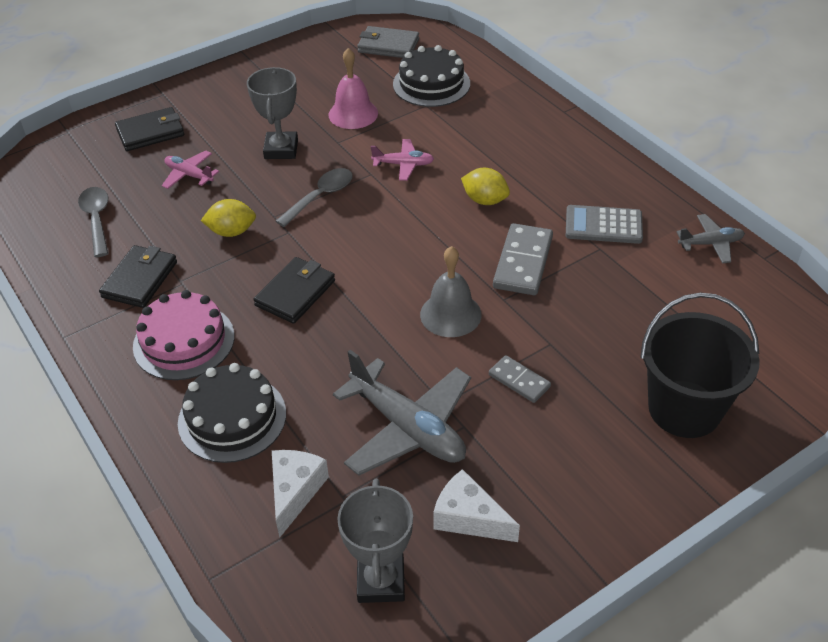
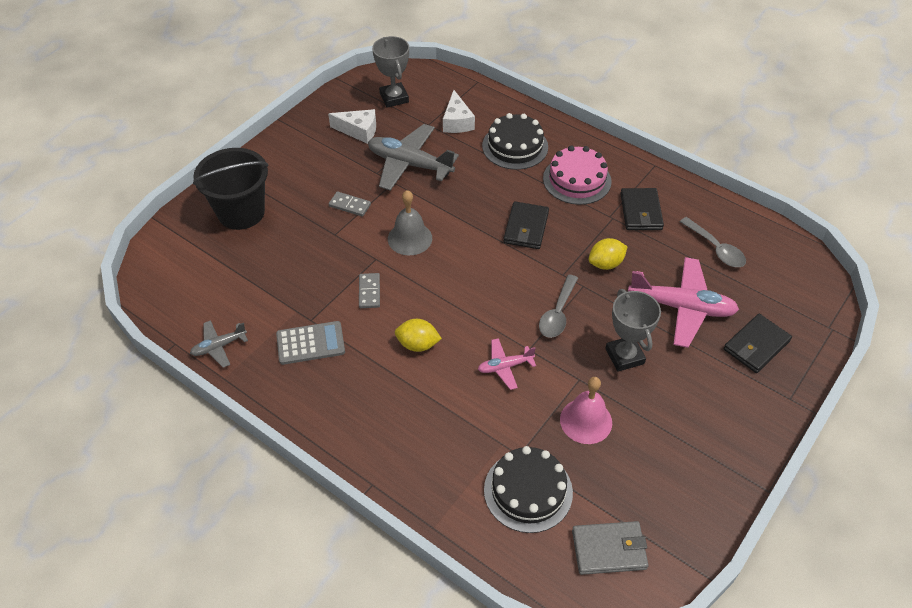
camera: 160 degrees right, 5 degrees up
pink plane [162,151,219,189] -> pink plane [628,257,739,348], size x1.92
grey domino [493,223,553,295] -> grey domino [359,273,380,308], size x0.58

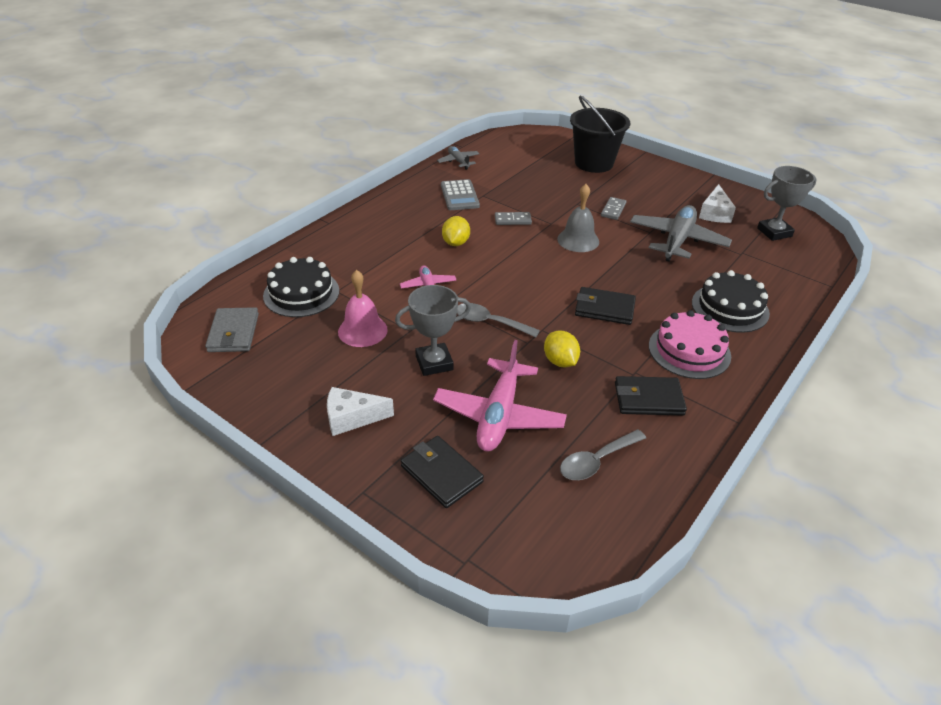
camera: 90 degrees right, 10 degrees down
white cheese [443,90,475,133] -> white cheese moved to [327,387,394,436]

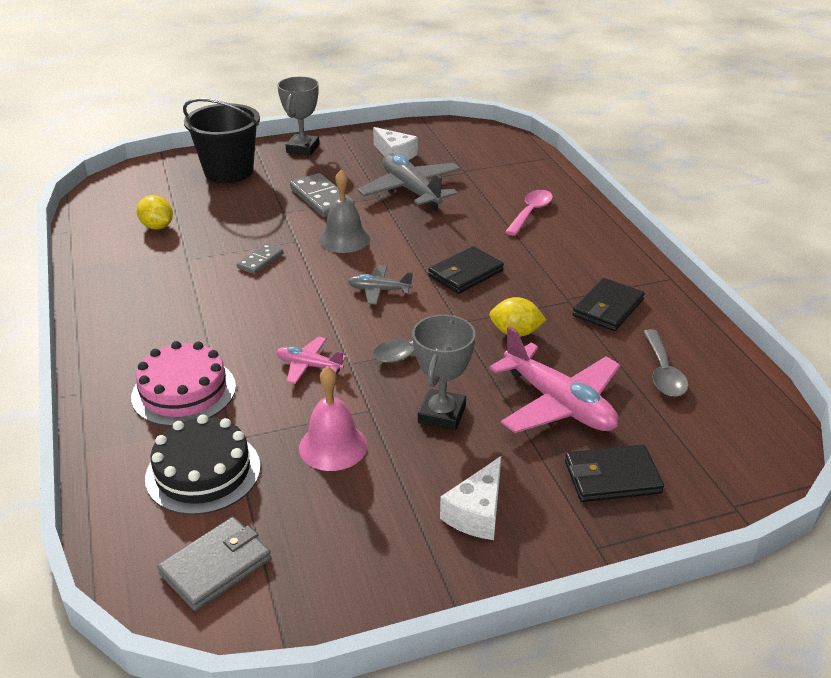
camera: 55 degrees left, 5 degrees down
grey wallet [205,307,259,352] -> grey wallet turned 75 degrees counterclockwise [157,517,271,611]
grey plane [437,146,479,170] -> grey plane moved to [348,265,413,305]
grey calculator [441,179,480,210] -> none
yellow lemon [442,216,470,246] -> yellow lemon moved to [136,195,173,229]
grey domino [601,197,627,220] -> grey domino [290,173,355,217], size x1.72
pink cake [649,310,731,379] -> pink cake moved to [131,341,236,426]
black cake [692,270,770,333] -> pink spoon [505,190,553,236]
grey trophy [757,166,816,241] -> grey trophy moved to [277,76,319,156]

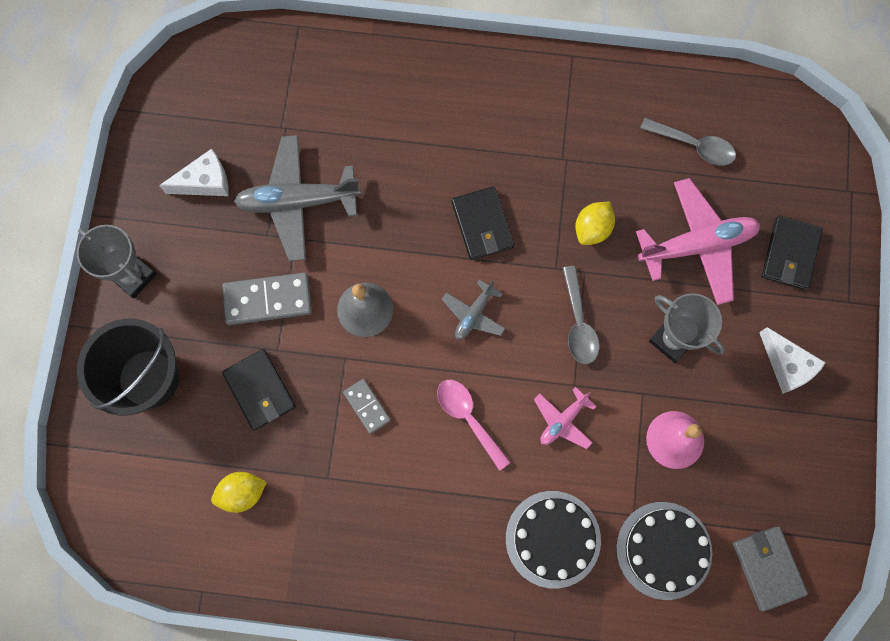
camera: 65 degrees left, 40 degrees up
pink cake [131,341,236,426] -> black cake [506,491,601,589]
pink spoon [505,190,553,236] -> pink spoon moved to [437,380,511,471]
black wallet [573,278,645,331] -> black wallet moved to [222,349,296,431]

